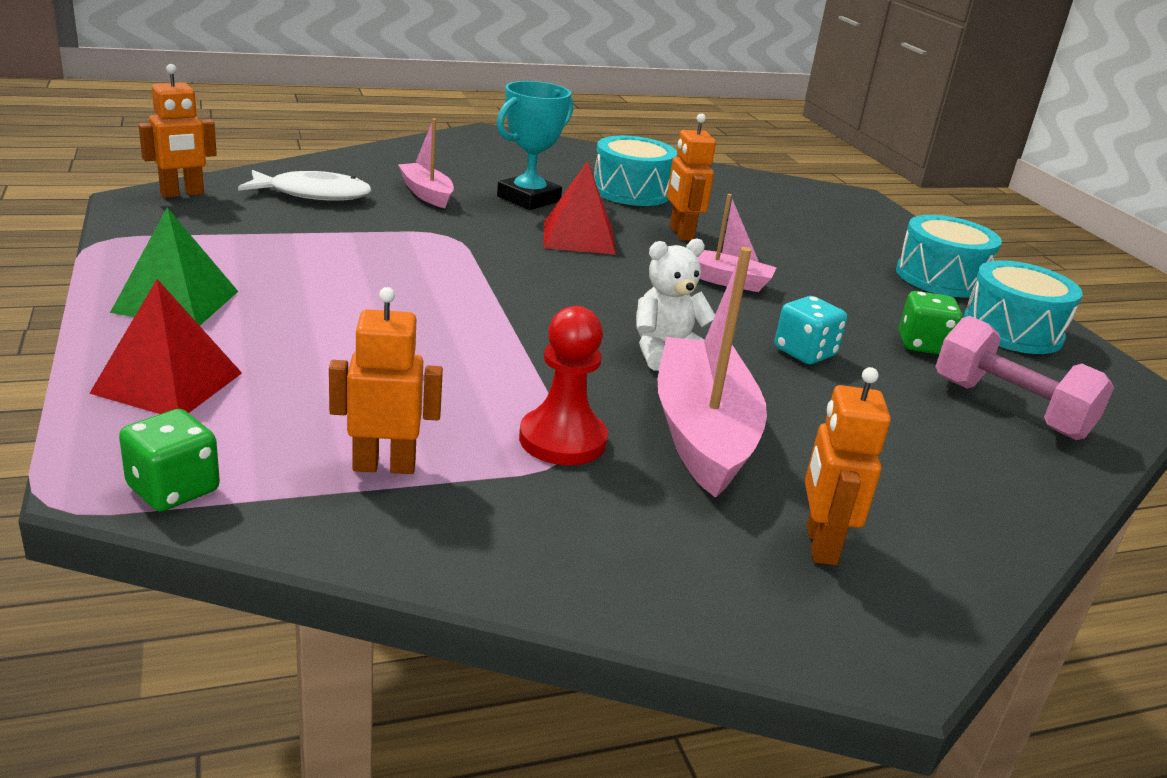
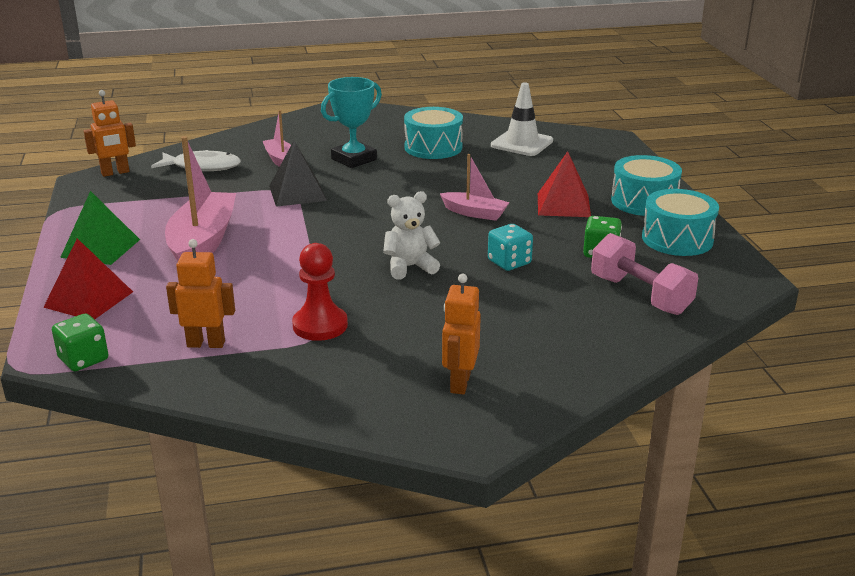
camera: 10 degrees right, 0 degrees up
red pyramid [544,161,616,255] -> red pyramid moved to [538,151,591,217]
pink boat [658,247,767,498] -> pink boat moved to [165,136,236,262]
orange robot [667,113,716,241] -> none
none -> black pyramid [269,141,327,207]
none -> white traffic cone [491,82,553,156]

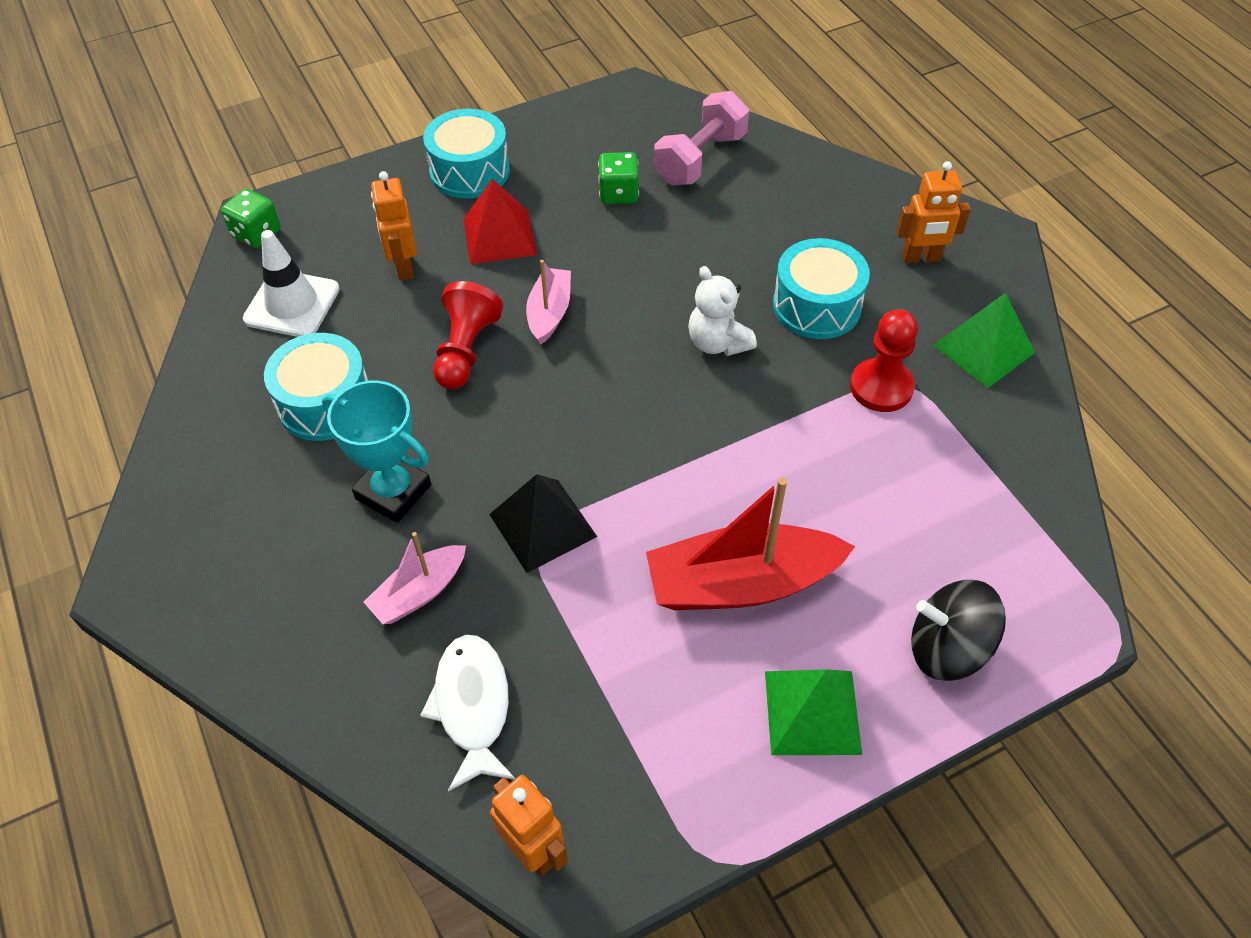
camera: 105 degrees left, 25 degrees up
red pyramid [43,238,133,320] -> black spinning top [911,580,1006,681]
green dice [52,314,108,371] -> green dice moved to [221,189,281,248]
pink boat [165,136,236,262] -> red boat [646,477,855,610]
orange robot [166,239,235,348] -> orange robot moved to [371,171,417,280]
turquoise dice [488,224,533,271] -> none
turquoise drum [642,189,719,256] -> turquoise drum moved to [773,238,870,339]
none -> red pawn [433,281,503,389]
none -> green pyramid [933,293,1035,388]

